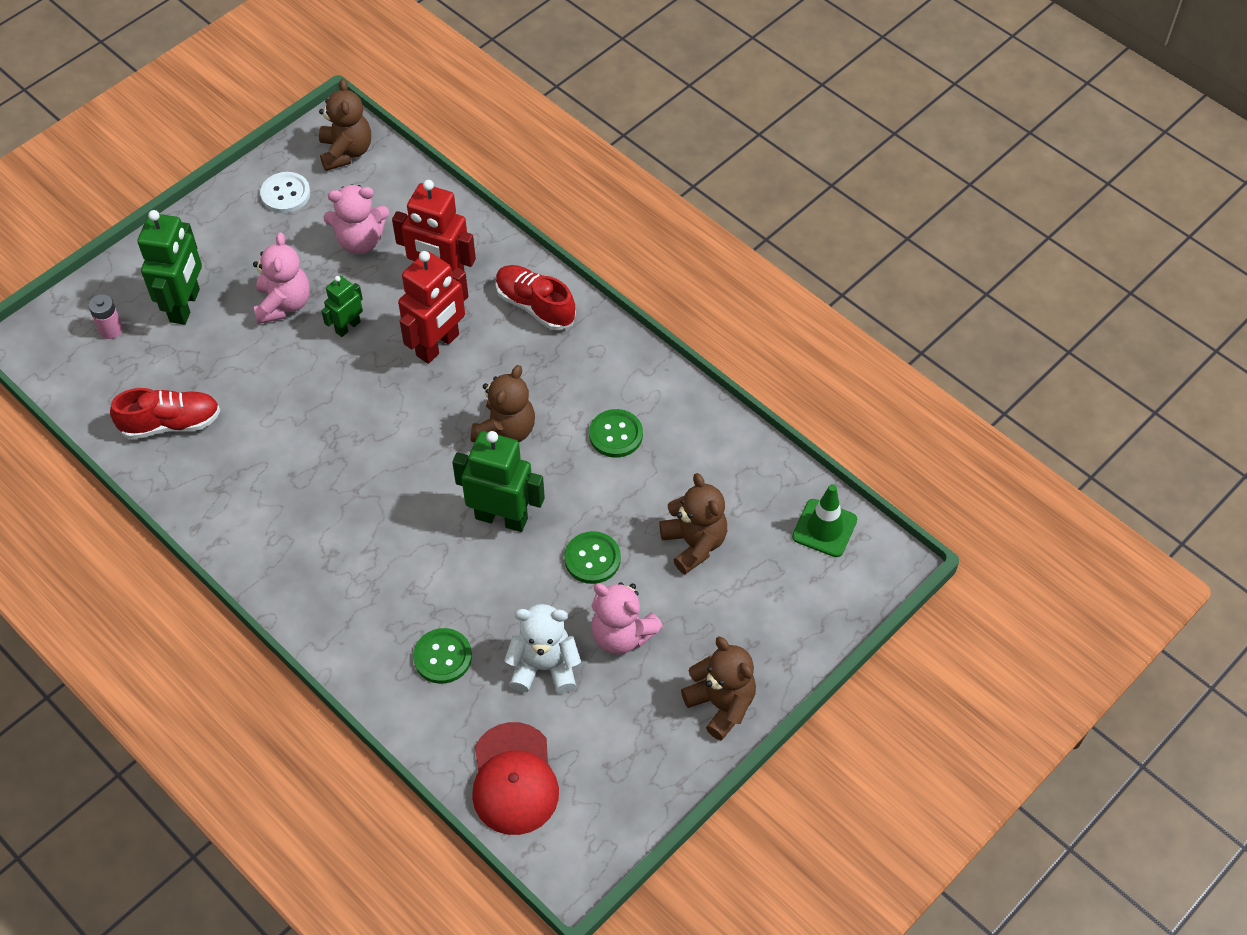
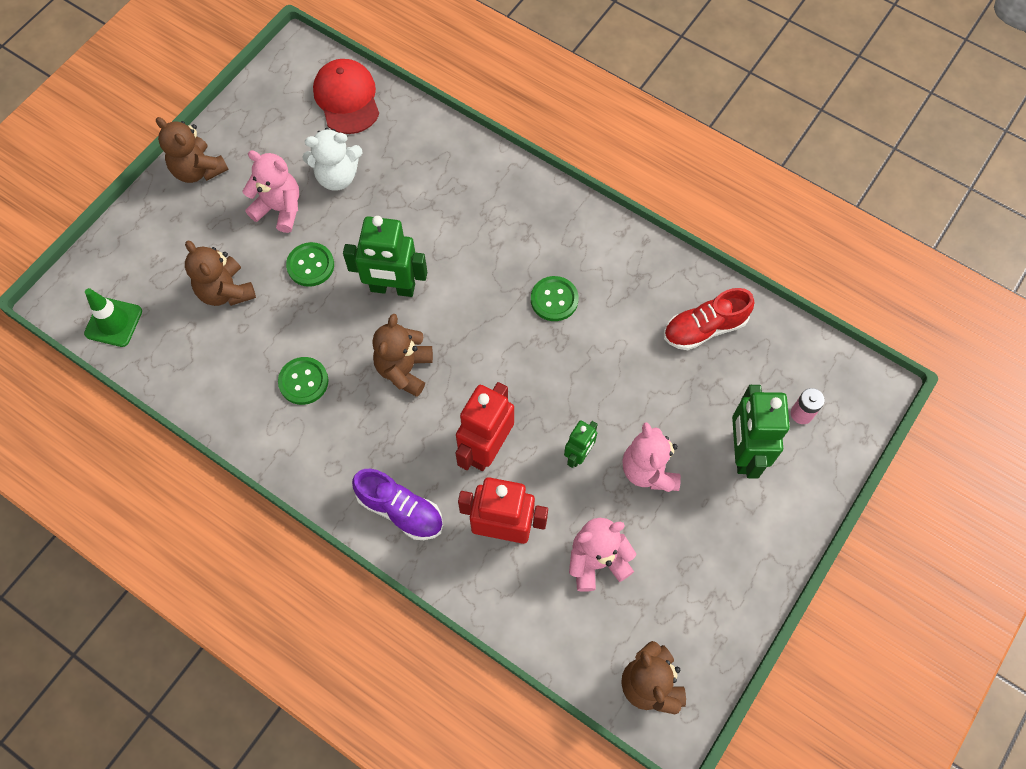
camera: 170 degrees right, 10 degrees up
white button [260,172,310,213] -> none
green button [413,628,472,684] -> green button moved to [531,276,578,321]
red shoe [496,265,576,330] -> purple shoe [352,469,443,540]

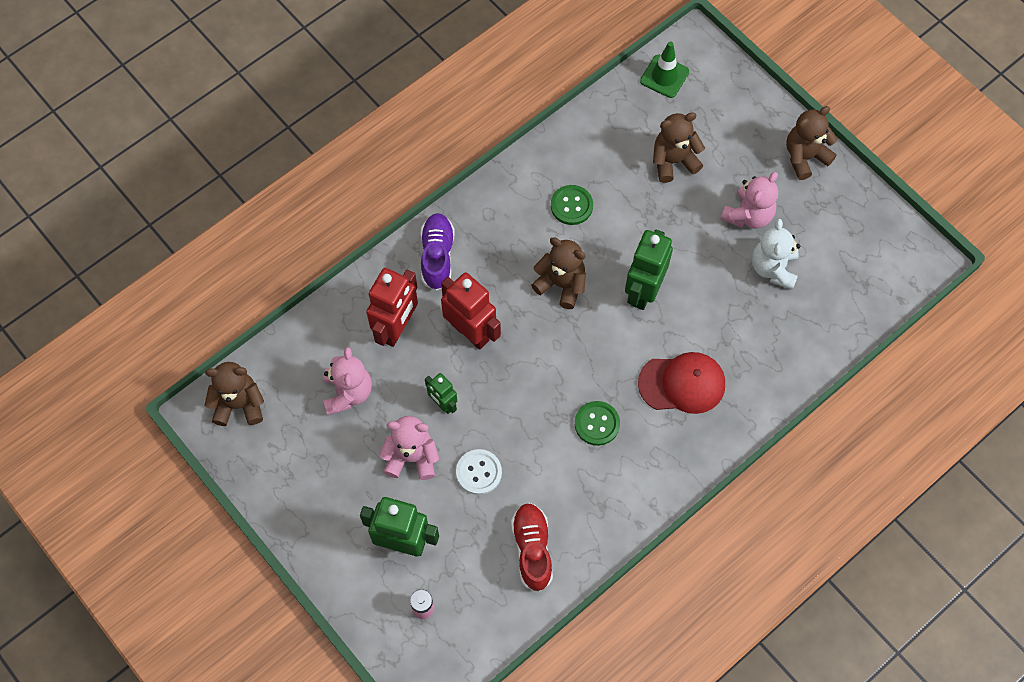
camera: 105 degrees right, 0 degrees up
green button [286,242,334,287] -> none
red cap [313,59,379,134] -> red cap moved to [638,352,725,414]
purple shoe [352,469,443,540] -> purple shoe turned 135 degrees clockwise [421,213,455,291]
none -> white button [456,449,502,495]

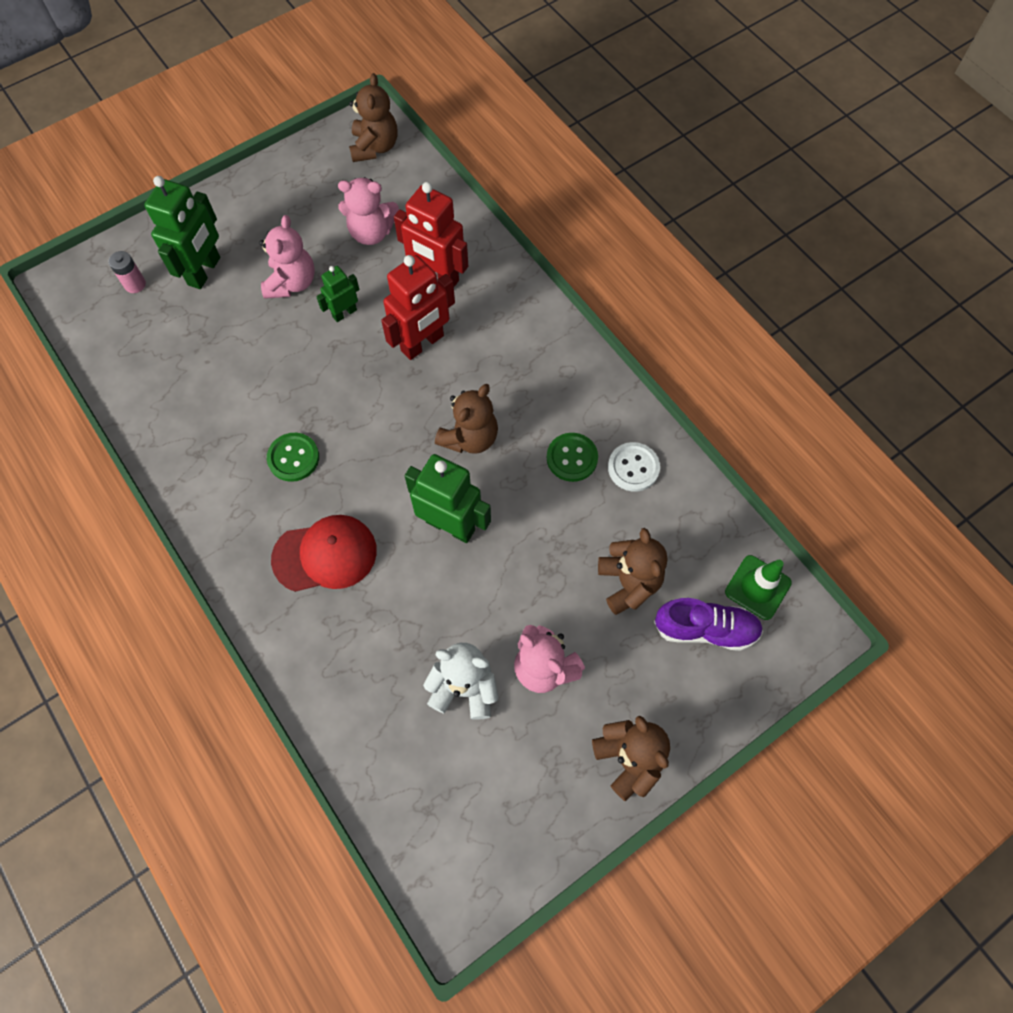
camera: 95 degrees right, 0 degrees up
purple shoe [421,213,455,291] -> purple shoe moved to [654,598,763,651]
white button [456,449,502,495] -> white button moved to [608,442,660,492]
red shoe [511,503,553,592] -> none
red cap [638,352,725,414] -> red cap turned 105 degrees counterclockwise [271,515,377,592]

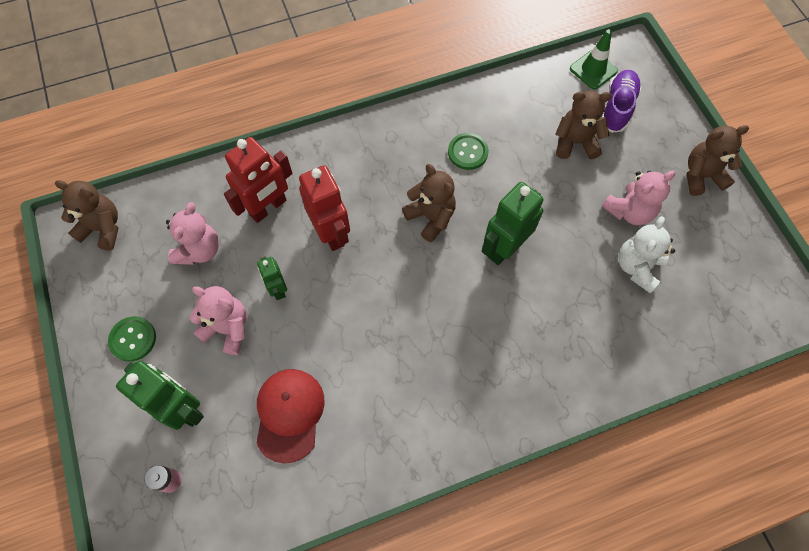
camera: 75 degrees left, 0 degrees up
green button [267,433,319,482] -> green button moved to [108,316,156,362]
red cap [271,515,377,592] -> red cap moved to [256,369,325,464]
white button [608,442,660,492] -> none

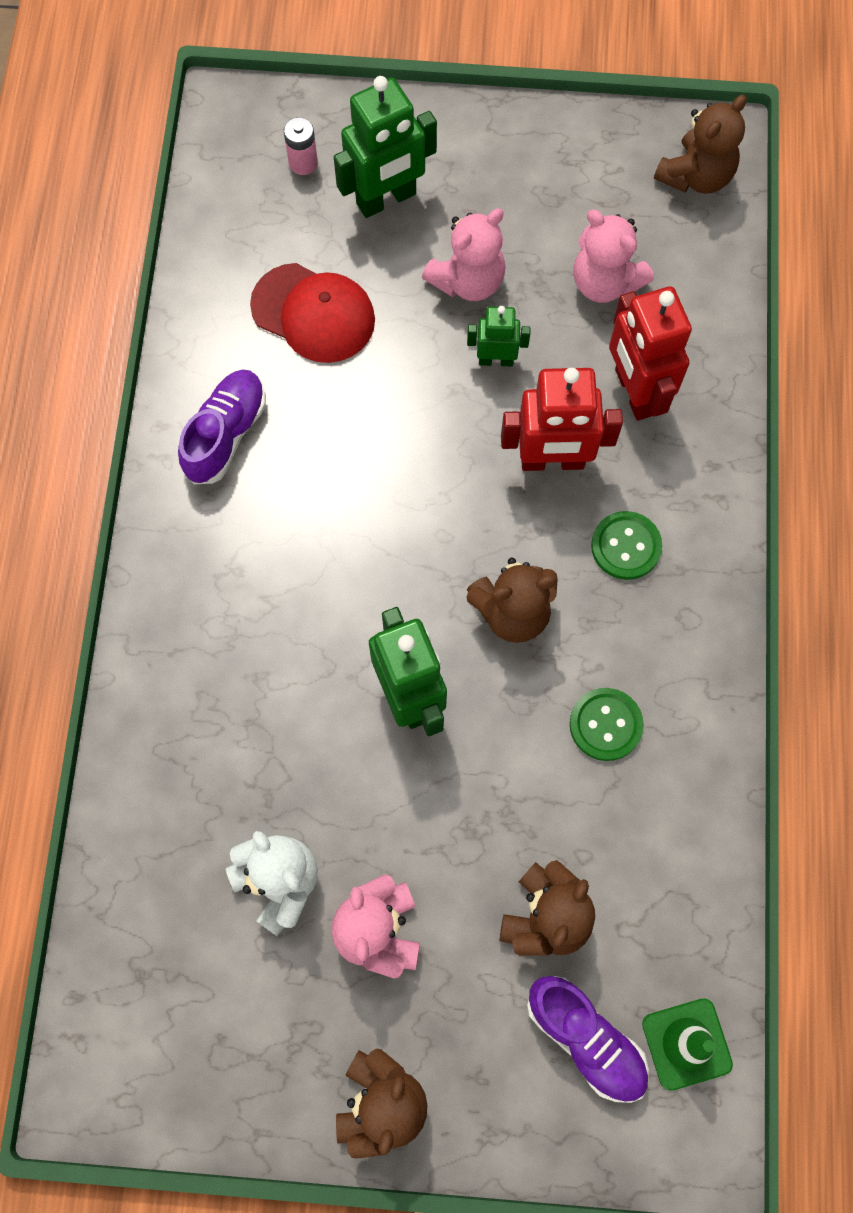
camera: 115 degrees right, 5 degrees up
green button [108,316,156,362] -> green button moved to [591,511,662,580]
none -> purple shoe [178,369,266,484]

